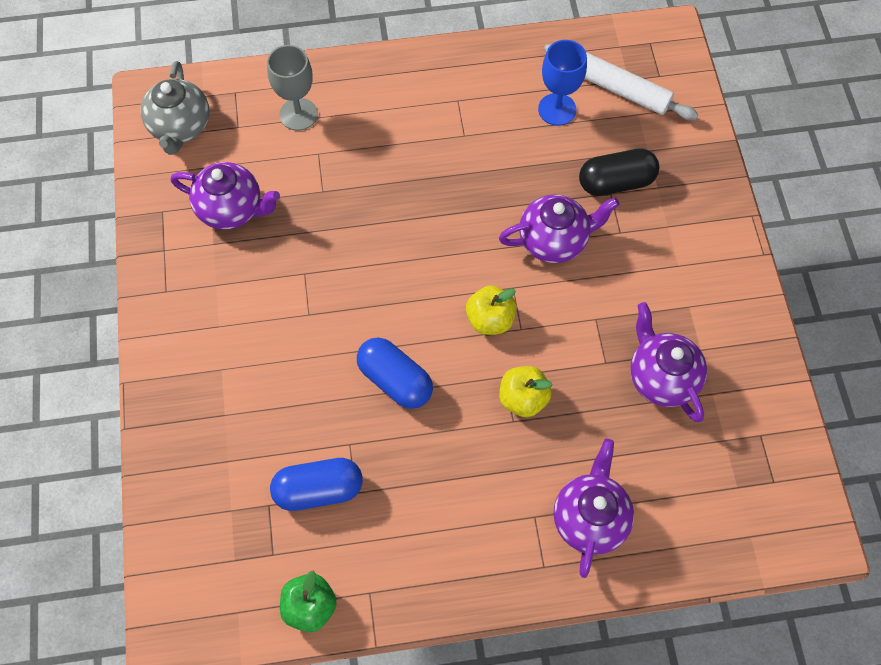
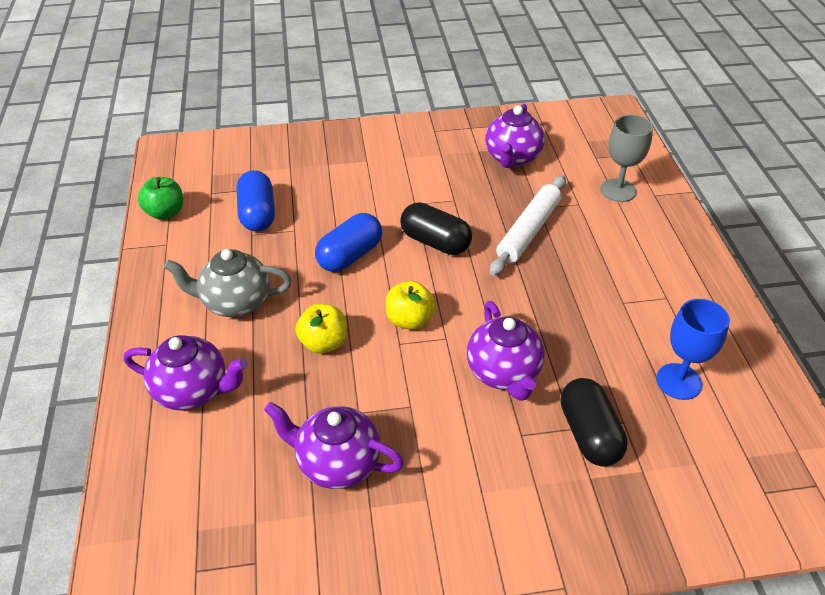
camera: 90 degrees right, 20 degrees down
grey teapot [141,61,210,155] -> grey teapot moved to [164,249,292,317]
white rolling pin [544,44,698,120] -> white rolling pin moved to [490,175,566,276]
purple teapot [630,302,707,422] -> purple teapot turned 135 degrees counterclockwise [264,402,404,489]
none -> black capsule [400,202,472,255]

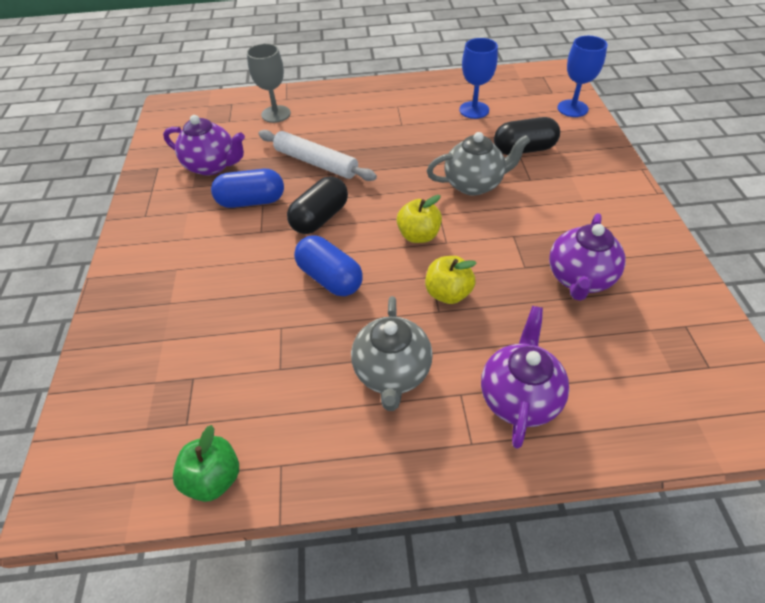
camera: 85 degrees left, 5 degrees up
blue capsule [236,170,275,231] -> blue capsule moved to [211,169,284,208]
purple teapot [467,301,545,401] -> grey teapot [427,132,530,196]
none -> blue goblet [557,36,607,117]

